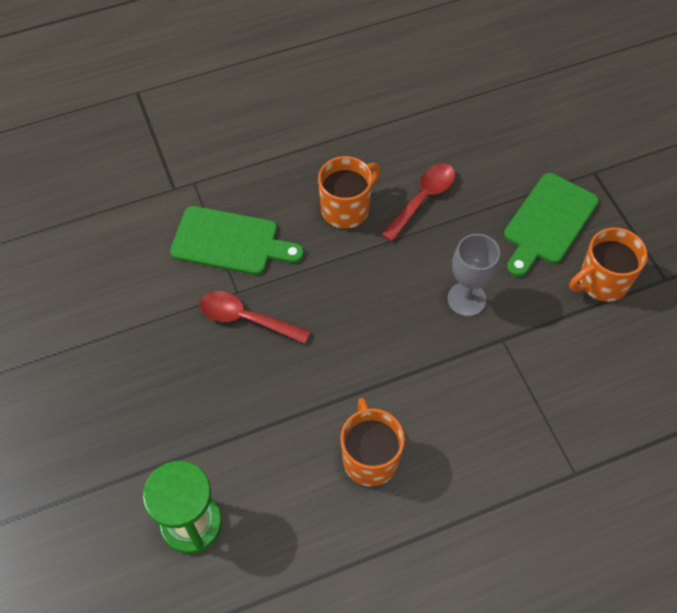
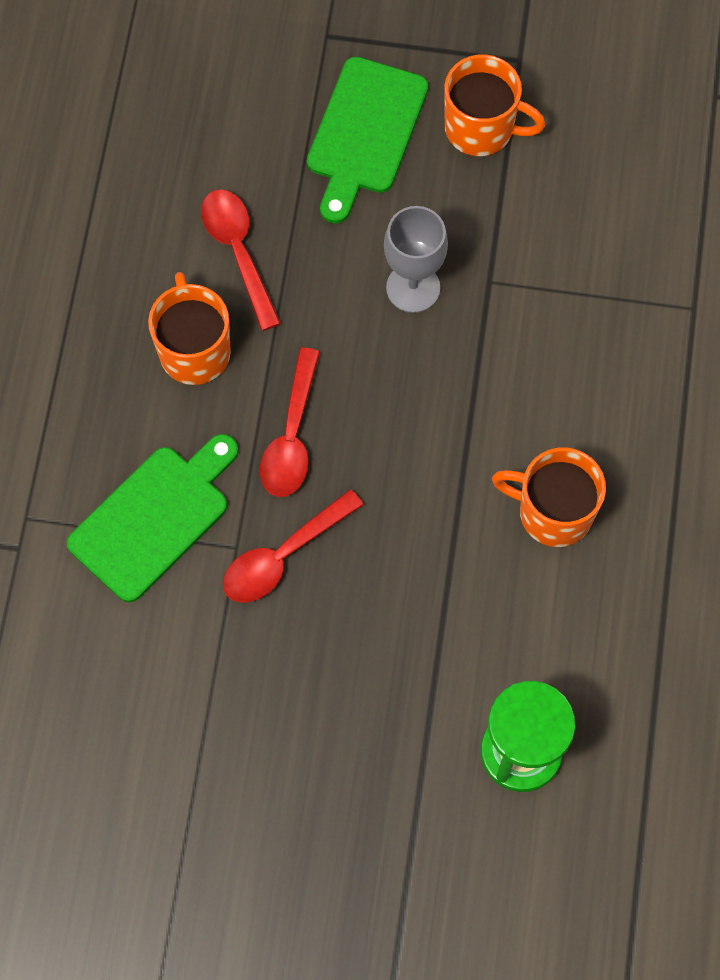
camera: 60 degrees left, 10 degrees up
green cutting board [504,173,599,277] -> green cutting board turned 45 degrees clockwise [307,57,428,224]
orange mug [569,227,648,302] -> orange mug turned 75 degrees counterclockwise [444,54,545,156]
none -> red spoon [260,348,320,497]

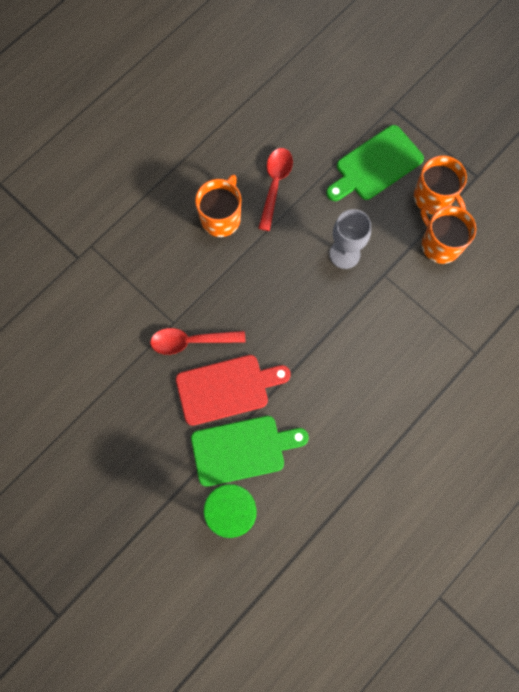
camera: 35 degrees right, 5 degrees up
green cutting board [67,434,238,603] -> green cutting board moved to [191,416,309,487]
red spoon [260,348,320,497] -> none
orange mug [492,448,606,547] -> orange mug moved to [421,205,476,264]
none -> red cutting board [176,355,291,426]

